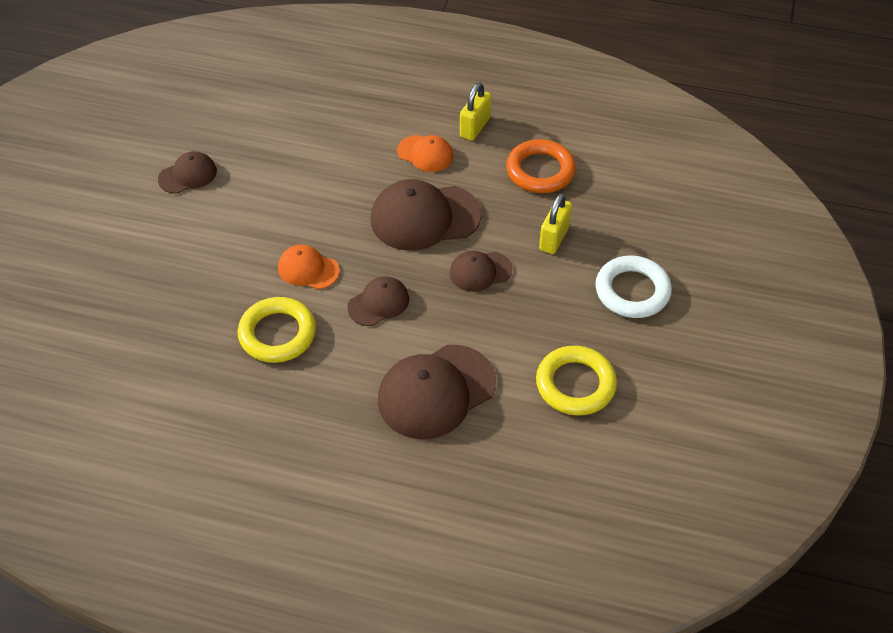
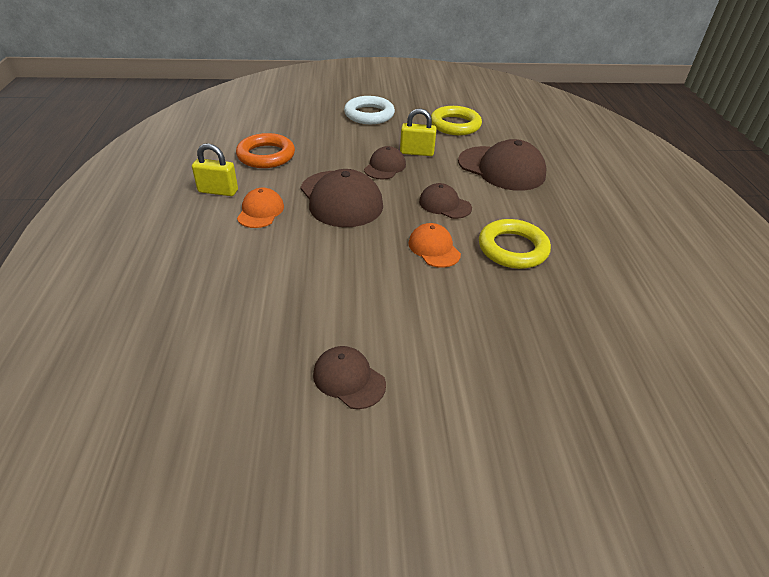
camera: 110 degrees left, 10 degrees down
orange cap [278,245,340,289] -> orange cap turned 150 degrees clockwise [409,223,461,268]
brown cap [450,251,512,292] -> brown cap turned 120 degrees counterclockwise [364,146,406,179]
yellow padlock [539,193,572,254] -> yellow padlock moved to [400,108,437,156]

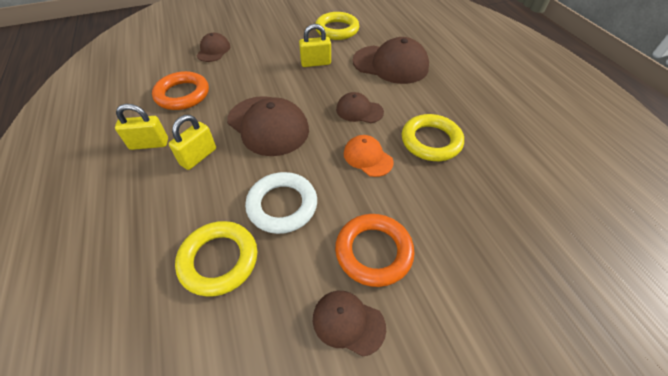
camera: 15 degrees left, 10 degrees up
orange cap [237,188,284,228] -> yellow padlock [169,115,216,170]
white ring [344,96,395,124] -> white ring moved to [245,172,317,234]
brown cap [364,146,406,179] -> brown cap moved to [196,33,230,62]
none -> yellow ring [175,221,257,297]
none -> orange ring [335,214,415,287]

